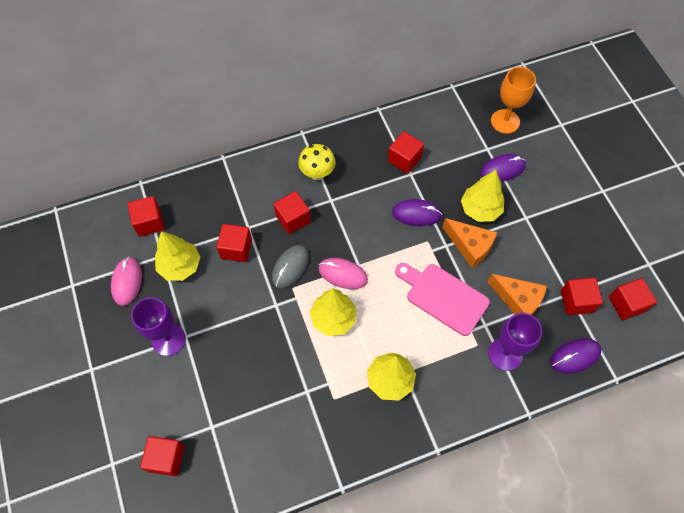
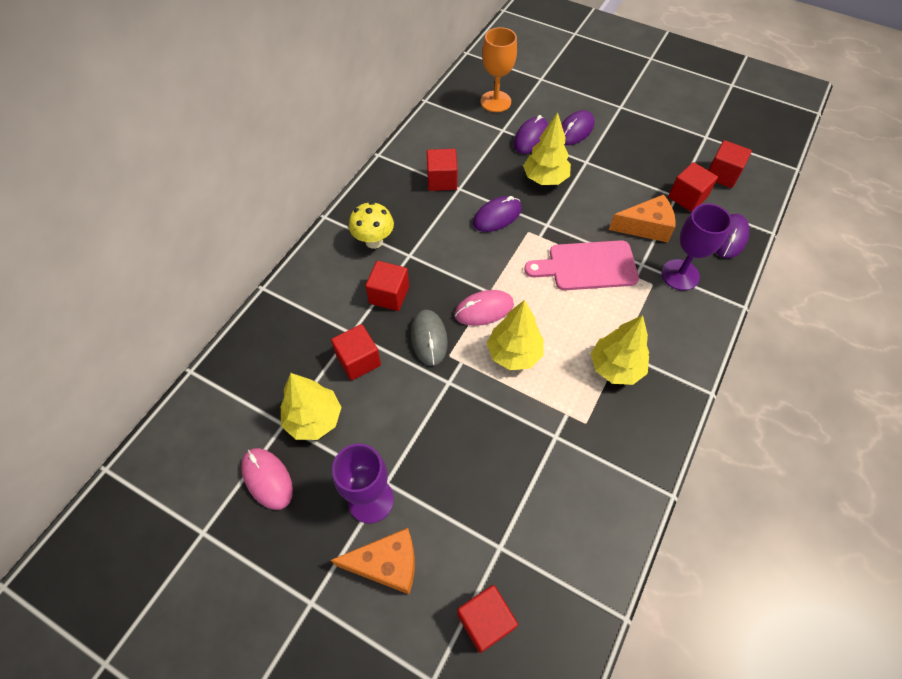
camera: 40 degrees left, 5 degrees down
red cube [127,196,165,237] -> none
orange cheese [442,218,497,268] -> orange cheese moved to [330,528,415,594]
none -> purple mouse [562,110,595,145]

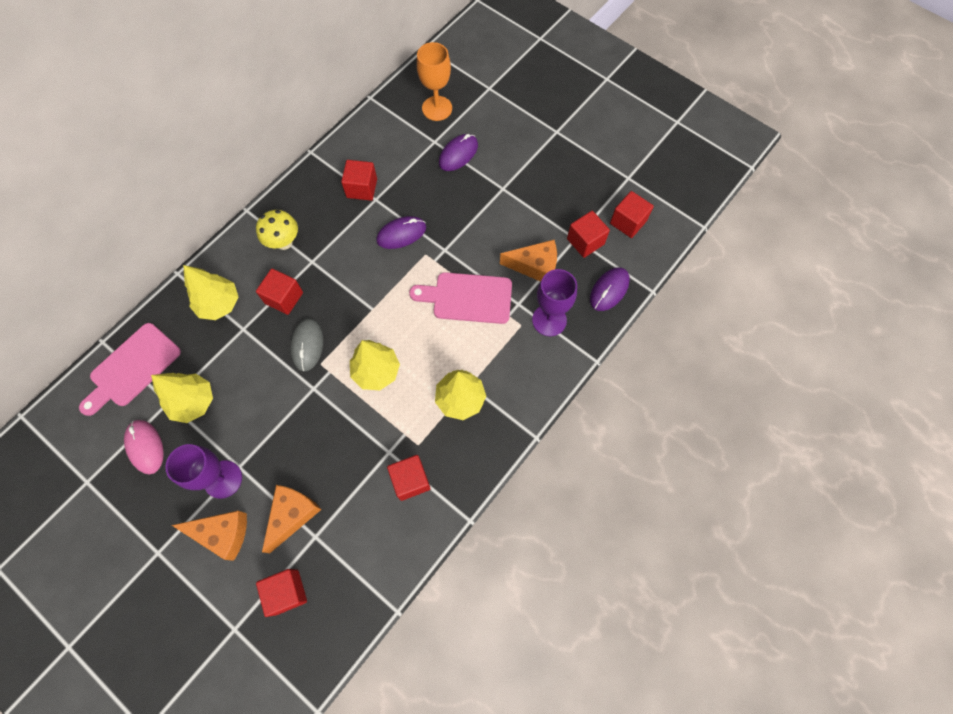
camera: 10 degrees right, 10 degrees up
red cube [331,324,381,381] -> red cube moved to [387,455,431,501]
pink mouse [454,290,514,326] -> none
yellow tree [523,112,571,185] -> yellow tree moved to [183,265,238,320]
purple mouse [562,110,595,145] -> none
none -> pink cutting board [79,323,181,416]
none -> orange cheese [262,485,322,553]

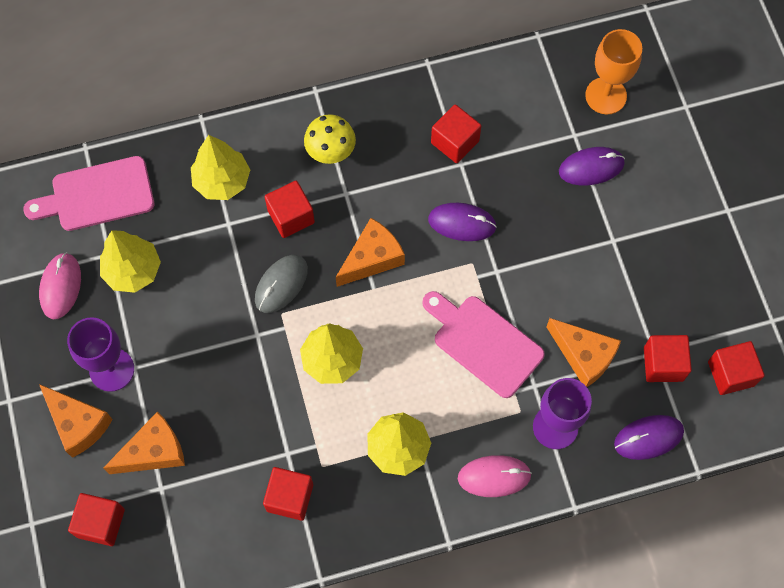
camera: 35 degrees right, 0 degrees up
none -> orange cheese [336,218,405,287]
none -> pink mouse [458,455,532,497]

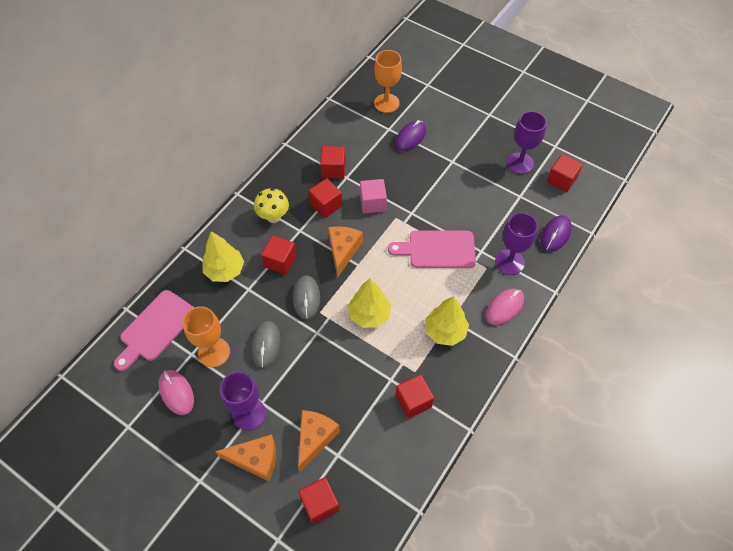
camera: 40 degrees left, 10 degrees down
yellow tree [100,230,161,293] -> orange goblet [183,306,230,367]
purple mouse [428,203,497,241] -> pink cube [360,179,387,213]
orange cheese [546,318,621,387] -> none
red cube [644,335,692,382] -> red cube moved to [309,178,342,218]
none -> grey mouse [251,321,281,368]
none -> purple goblet [507,111,547,174]

